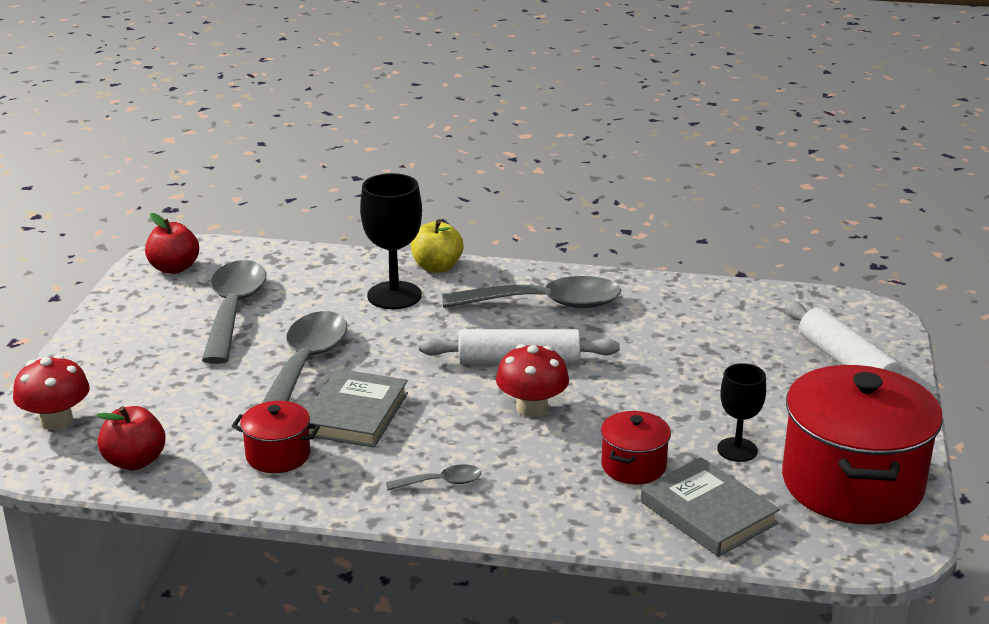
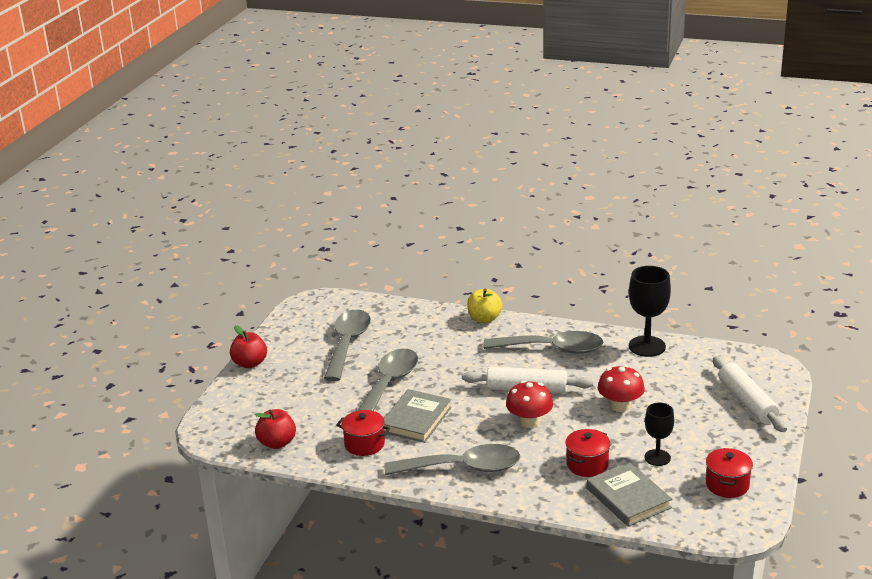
camera: 10 degrees right, 0 degrees up
red mushroom [13,355,90,430] -> red mushroom moved to [598,365,645,412]
red apple [145,213,199,274] -> red apple moved to [230,325,267,368]
black goblet [360,173,422,309] -> black goblet moved to [629,266,671,357]
grey spoon [386,464,481,490] -> grey spoon [384,444,521,475], size x2.25
red pot [782,365,943,524] -> red pot [706,448,753,498], size x0.47

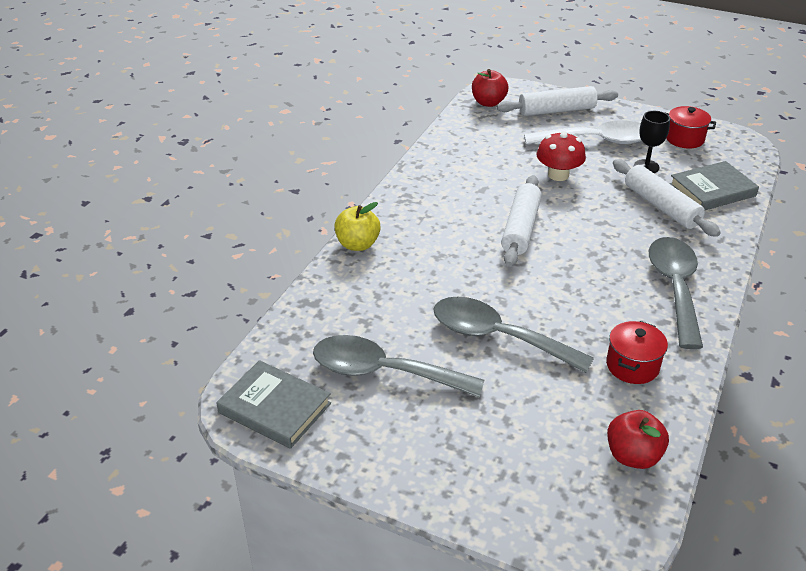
camera: 85 degrees left, 10 degrees up
red apple [230,325,267,368] -> red apple moved to [472,69,509,107]
grey book [384,389,452,443] -> grey book moved to [216,360,331,449]
grey spoon [483,331,603,354] -> none
red mushroom [506,380,553,428] -> none
red pot [565,429,610,477] -> white rolling pin [613,159,721,237]
black goblet [629,266,671,357] -> none
none -> white spoon [524,120,642,145]

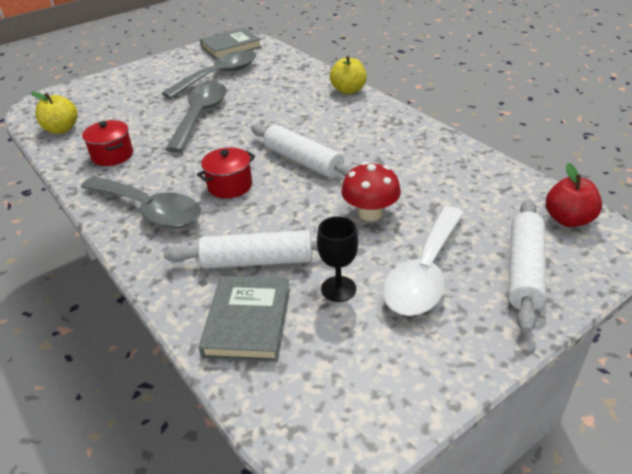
camera: 120 degrees right, 0 degrees up
grey spoon [433,297,594,373] -> grey spoon turned 45 degrees counterclockwise [165,82,227,153]
red apple [607,410,669,469] -> yellow apple [31,92,78,134]
red pot [666,106,716,149] -> red pot moved to [197,147,255,198]

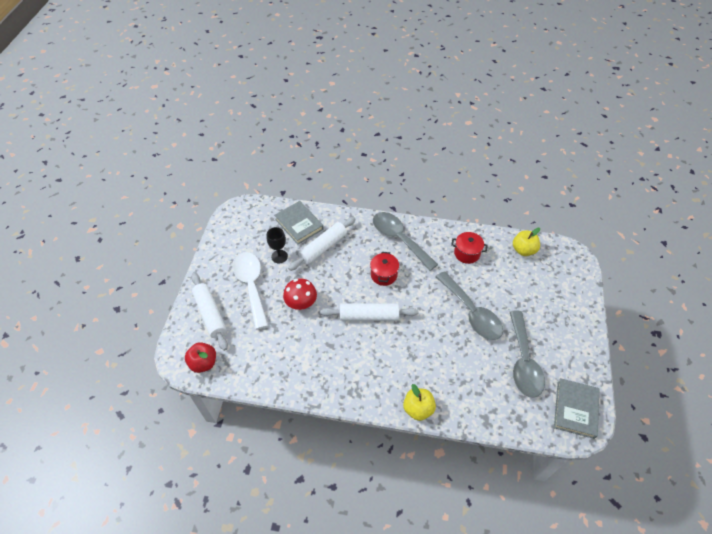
camera: 135 degrees right, 15 degrees up
grey spoon [81,176,201,228] -> grey spoon turned 60 degrees clockwise [373,212,438,271]

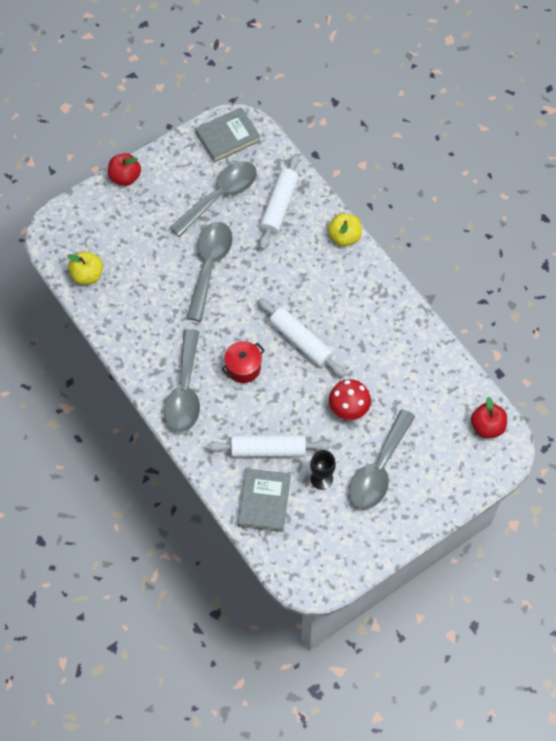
camera: 135 degrees left, 10 degrees up
white rolling pin [191,273,228,351] -> white rolling pin moved to [259,154,299,250]
white spoon [233,252,268,329] -> grey spoon [349,409,416,509]
red pot [451,232,488,264] -> none
none -> red apple [108,153,141,186]

